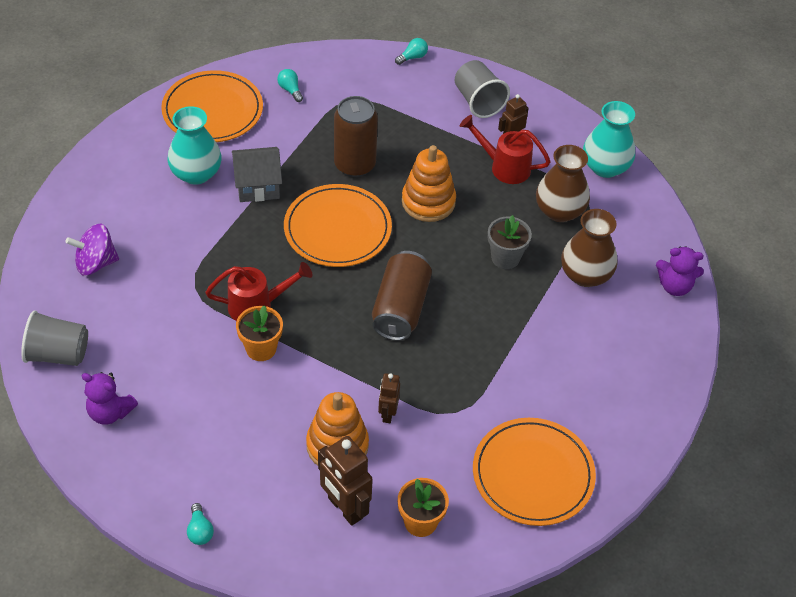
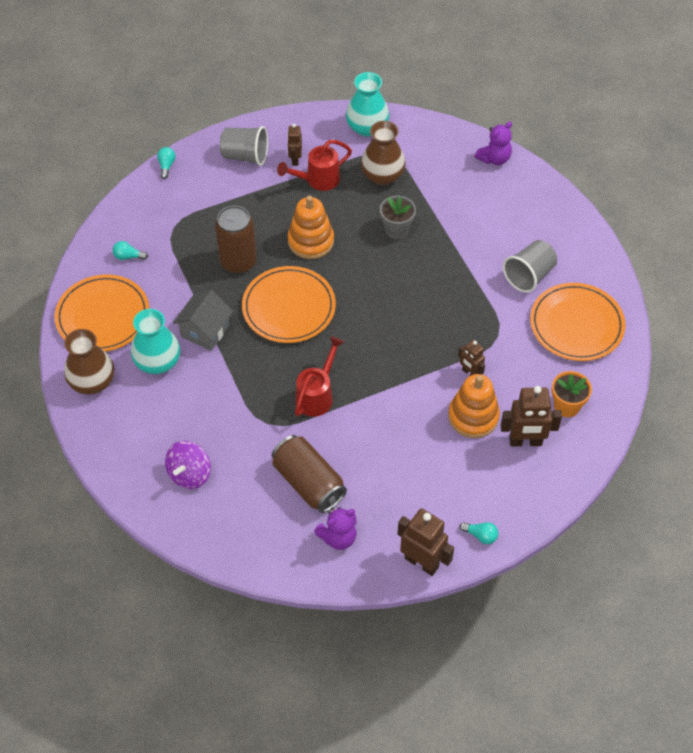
camera: 50 degrees left, 5 degrees up
grey cup [21,310,88,366] -> grey cup moved to [503,240,557,293]
orange flower pot [236,305,283,361] -> none
brown can [372,251,432,341] -> brown can moved to [272,435,347,513]
brown vase [561,209,617,287] -> brown vase moved to [64,329,114,394]
none -> brown robot [398,508,454,576]

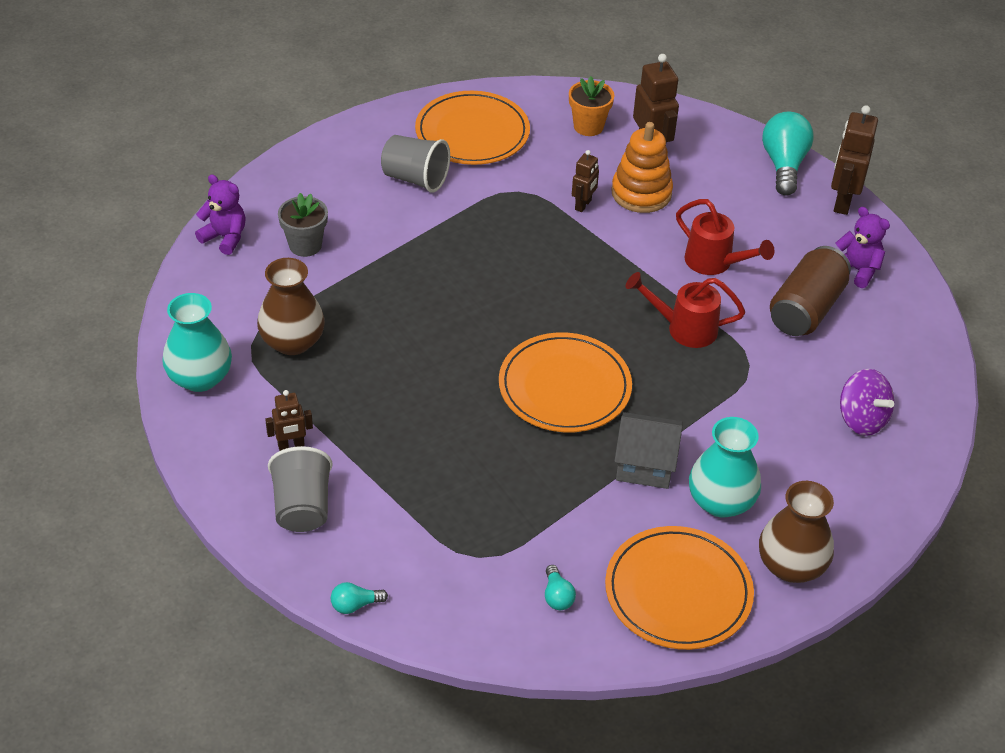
camera: 110 degrees left, 10 degrees down
purple spinning top [165,441,211,489] -> purple spinning top turned 45 degrees clockwise [840,369,894,436]
brown can [215,205,257,274] -> none
red watering can [277,140,352,191] -> red watering can moved to [676,199,774,275]
orange stacking toy [288,195,334,259] -> none
grey flower pot [380,196,416,239] -> grey flower pot moved to [278,193,328,257]
turquoise light bulb [460,522,498,544] -> turquoise light bulb [762,112,814,196], size x2.09

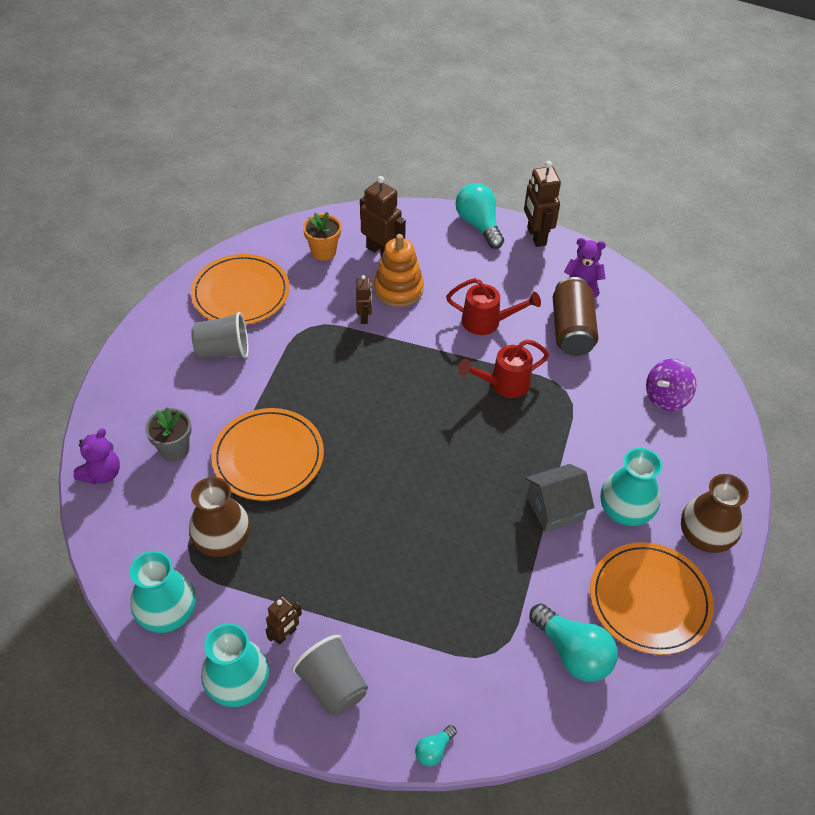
camera: 30 degrees left, 5 degrees up
purple teddy bear [195,174,246,255] -> purple teddy bear turned 120 degrees clockwise [74,428,120,484]
orange plate [499,332,632,432] -> orange plate moved to [211,408,324,501]
turquoise light bulb [545,565,576,610] -> turquoise light bulb [529,603,618,682], size x2.09
purple spinning top [840,369,894,436] -> purple spinning top turned 120 degrees clockwise [646,359,696,411]
none -> turquoise vase [201,623,269,707]

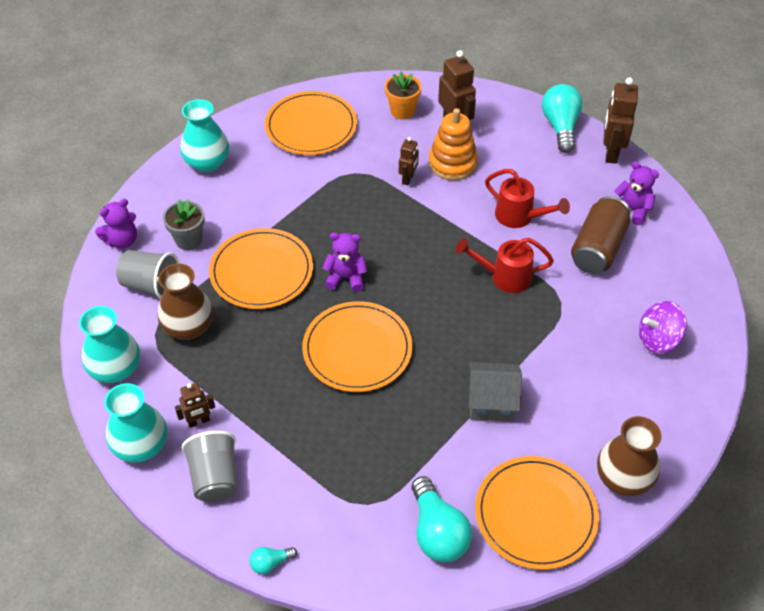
camera: 25 degrees right, 0 degrees up
grey cup [191,312,249,359] -> grey cup moved to [116,250,179,299]
turquoise vase [601,448,662,526] -> turquoise vase moved to [180,99,229,172]
none -> orange plate [302,301,413,392]
none -> purple teddy bear [322,233,368,292]

